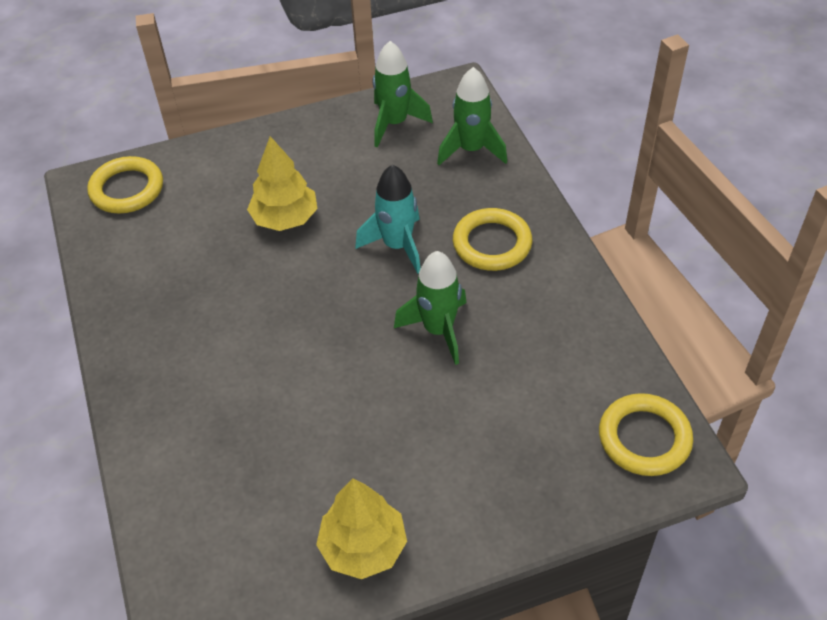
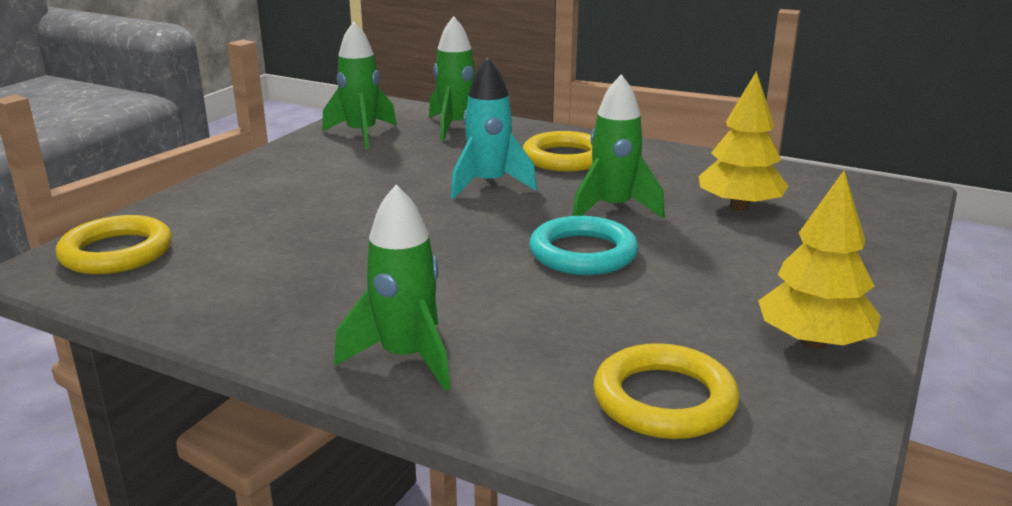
camera: 45 degrees left, 25 degrees down
yellow tree [247,136,317,231] -> yellow tree moved to [699,71,789,211]
yellow ring [599,393,693,476] -> yellow ring moved to [593,343,740,439]
none -> green rocket [334,185,451,391]
none -> turquoise ring [529,216,638,275]

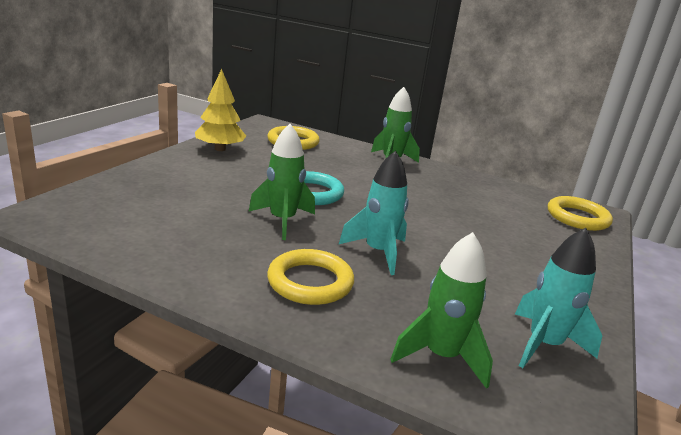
camera: 175 degrees right, 0 degrees up
green rocket [322,21,397,149] -> turquoise rocket [515,228,602,368]
yellow tree [699,71,789,211] -> none

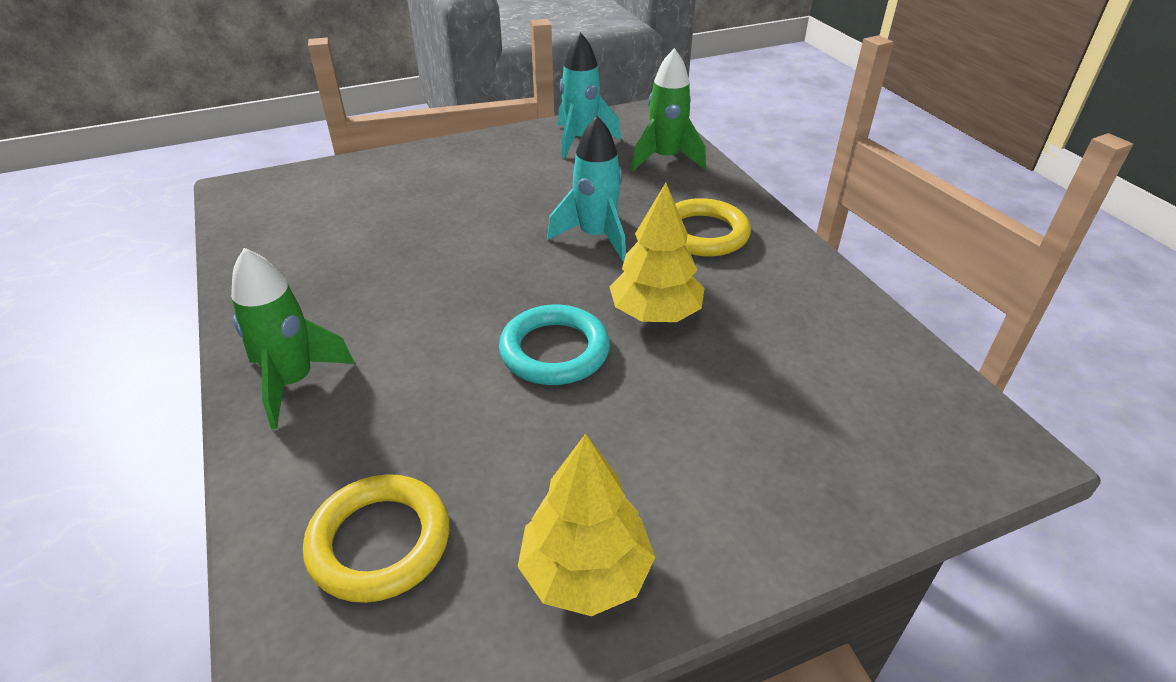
camera: 135 degrees left, 15 degrees up
green rocket [249,124,315,240] -> yellow tree [610,183,704,322]
yellow ring [548,196,613,231] -> none

